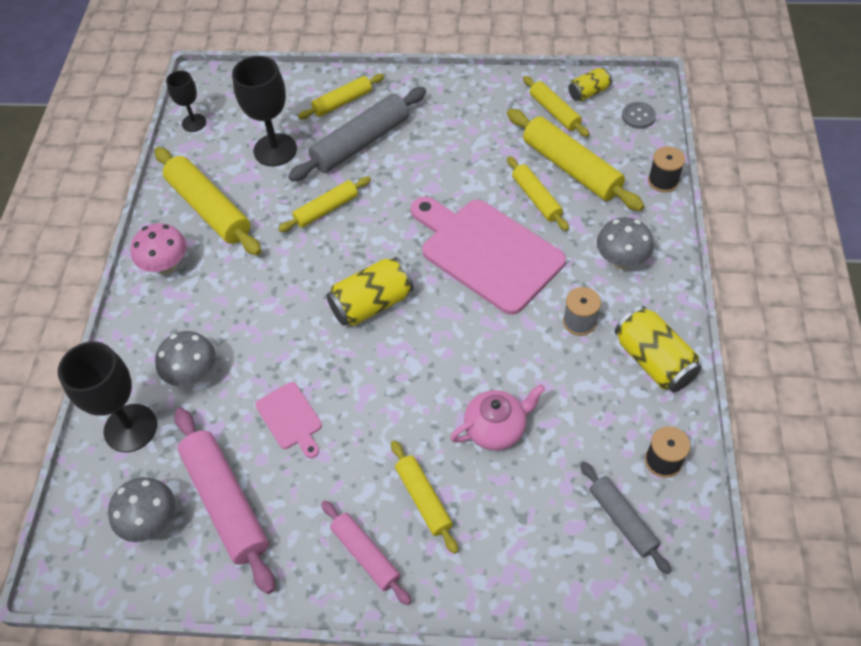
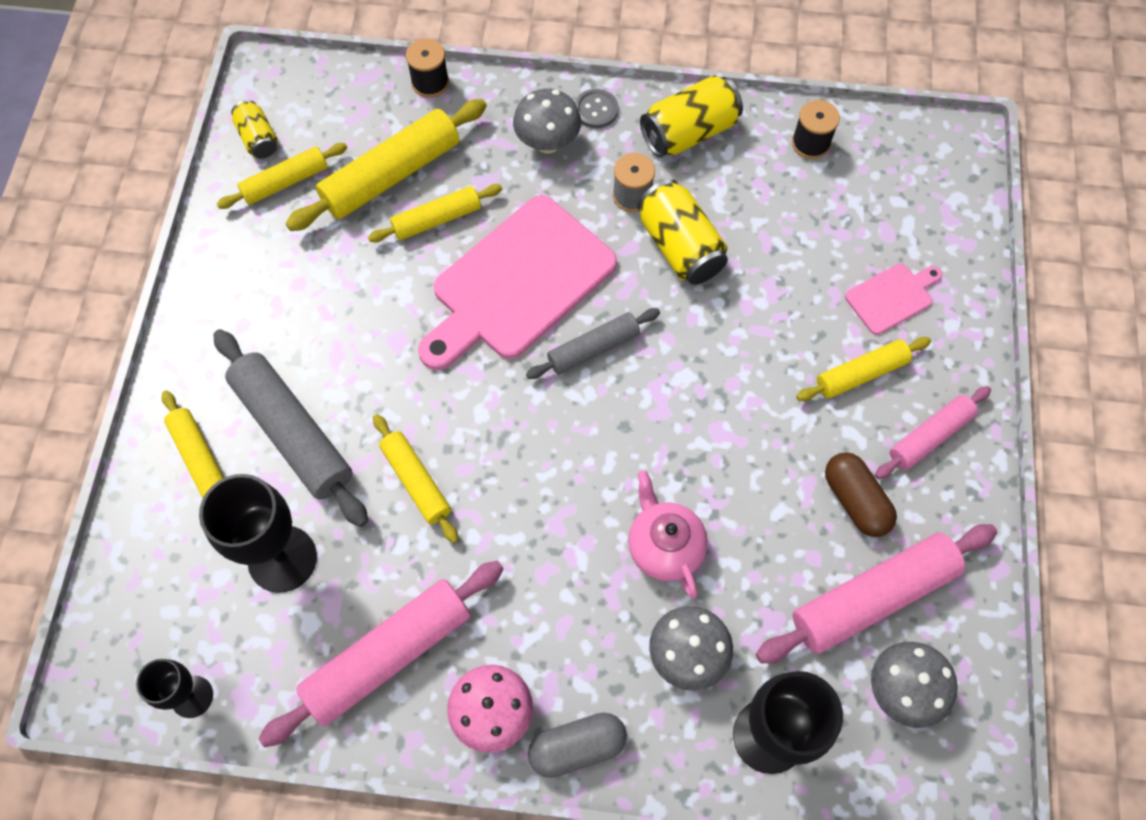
camera: 90 degrees left, 10 degrees up
yellow rolling pin [155,147,261,255] -> pink rolling pin [258,561,504,747]
pink cutting board [255,382,322,458] -> pink cutting board moved to [845,263,942,335]
yellow can [326,257,414,326] -> yellow can moved to [637,179,728,285]
pink teapot [450,384,545,451] -> pink teapot moved to [628,470,708,598]
grey rolling pin [580,462,671,574] -> grey rolling pin moved to [526,308,660,379]
grey button [622,102,656,129] -> grey button moved to [575,89,618,128]
none -> grey capsule [528,713,627,778]
none -> brown capsule [825,452,897,537]

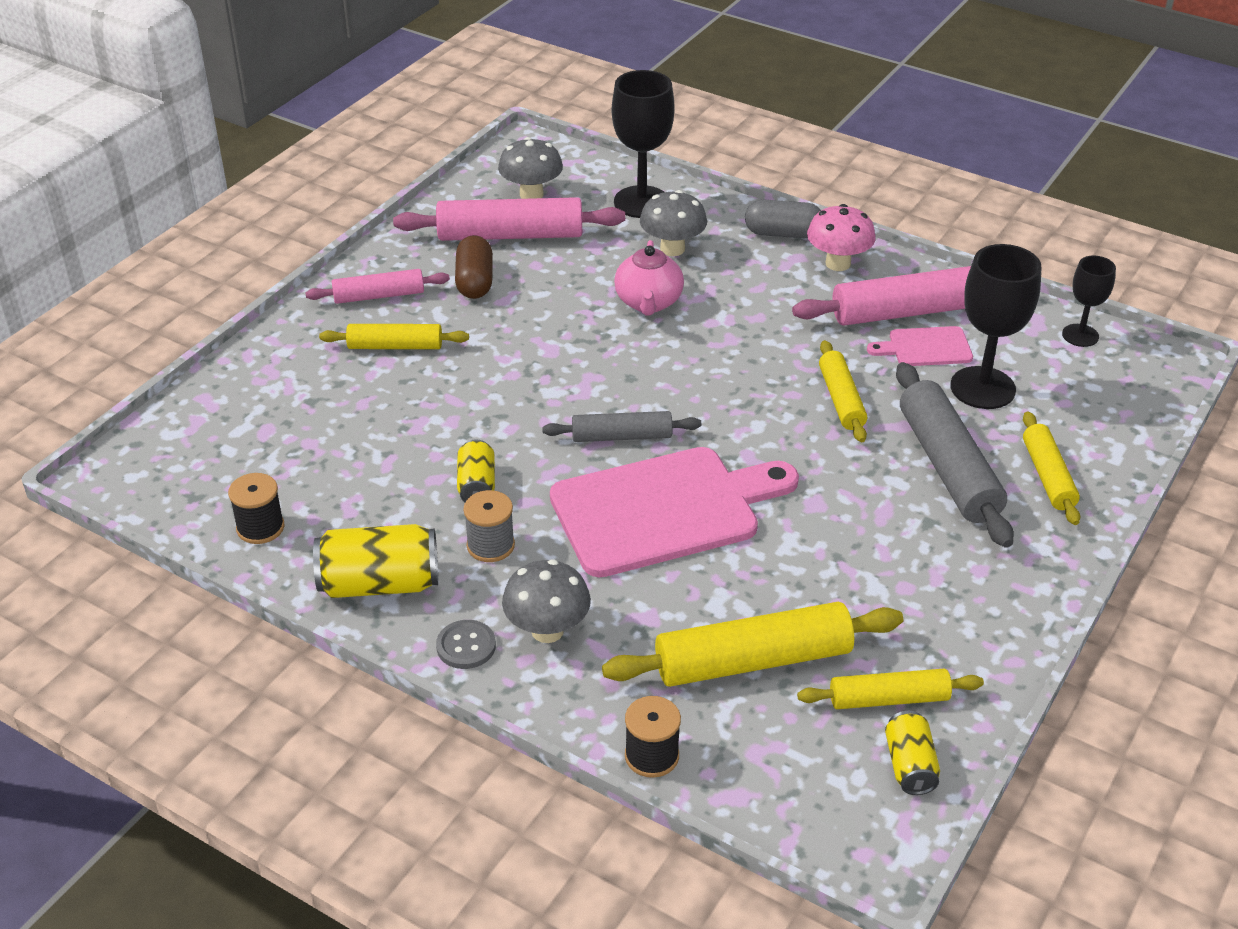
camera: 155 degrees left, 25 degrees down
yellow rolling pin [368,184,502,242] -> none
yellow can [637,179,728,285] -> yellow can [457,440,495,502], size x0.59
pink cutting board [845,263,942,335] -> pink cutting board moved to [867,326,973,366]

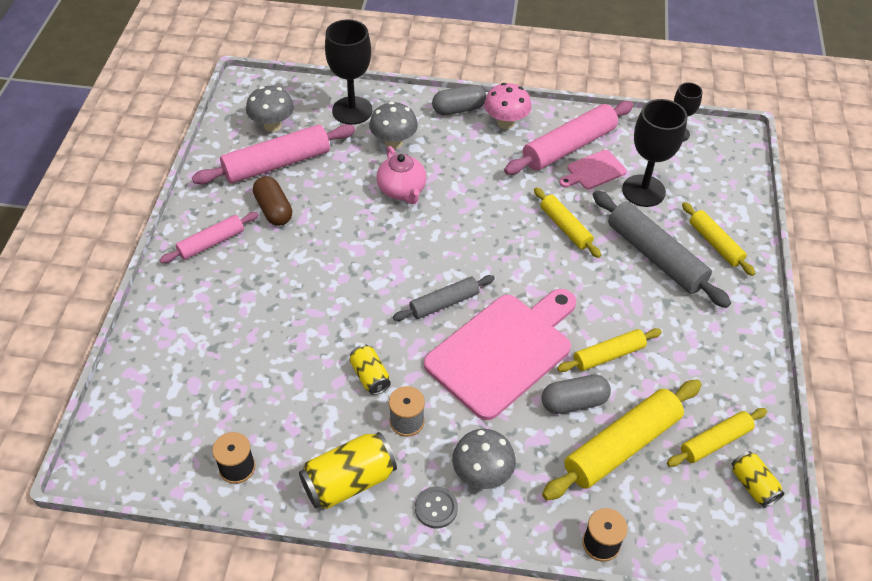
camera: 25 degrees left, 10 degrees up
yellow rolling pin [319,324,469,349] -> yellow rolling pin moved to [557,328,662,372]
none -> grey capsule [541,375,611,414]

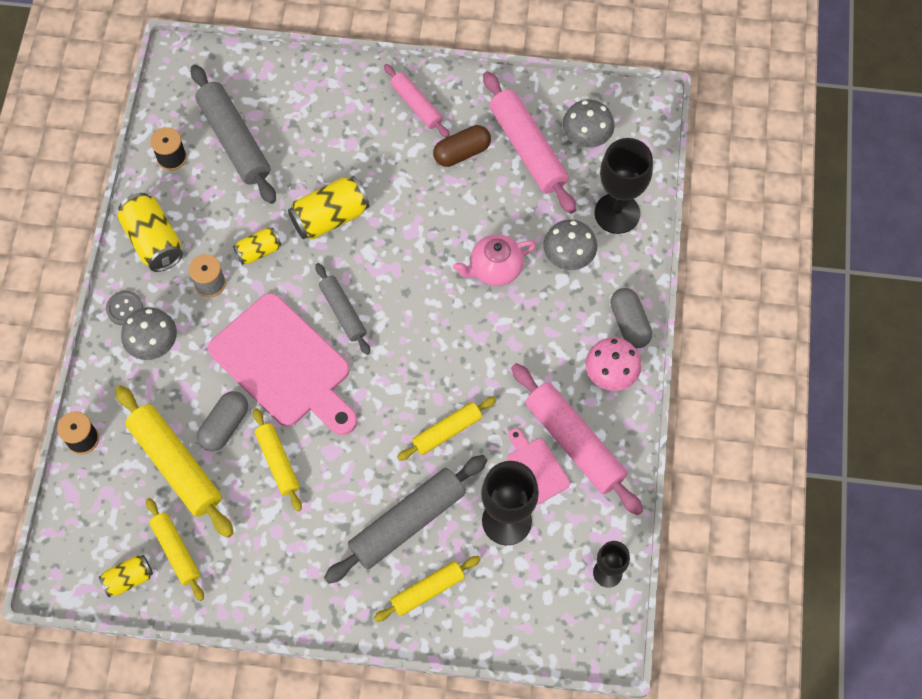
camera: 90 degrees right, 15 degrees up
grey capsule [541,375,611,414] -> grey capsule turned 45 degrees clockwise [197,391,248,452]
none -> grey rolling pin [191,64,276,204]
none -> yellow can [288,176,369,240]

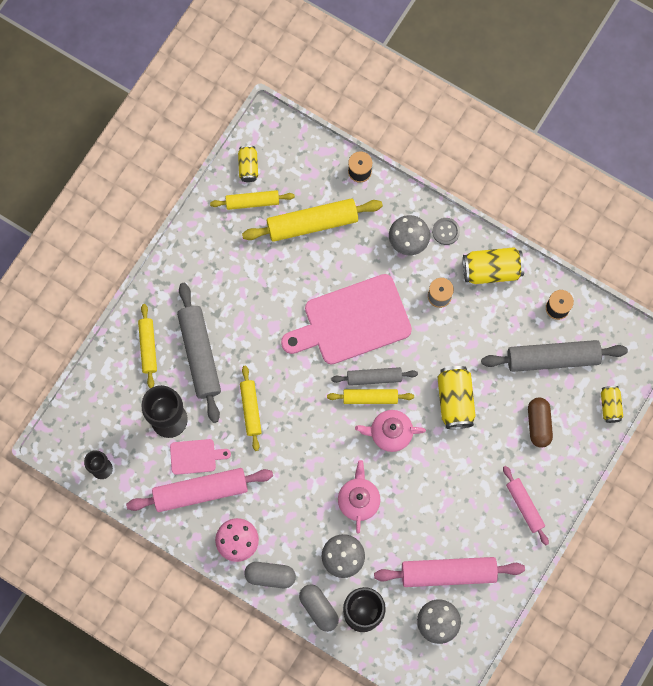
camera: 115 degrees right, 10 degrees up
grey capsule [197,391,248,452] -> grey capsule moved to [299,584,339,632]
yellow can [233,227,281,265] -> yellow can moved to [601,386,623,423]
yellow rolling pin [253,408,302,511] -> yellow rolling pin moved to [327,389,414,404]
pink rolling pin [384,64,450,138] -> pink rolling pin turned 75 degrees clockwise [503,466,549,545]
brown capsule [433,125,491,167] -> brown capsule moved to [528,398,553,448]
none -> pink teapot [355,410,426,452]

